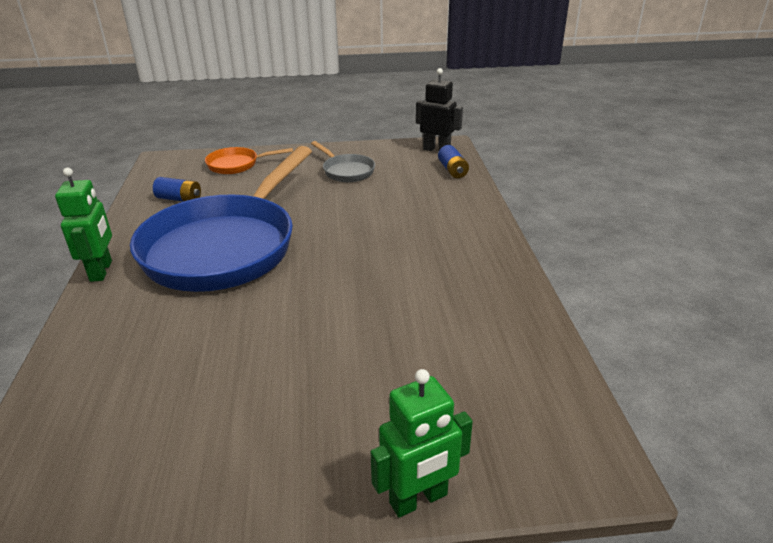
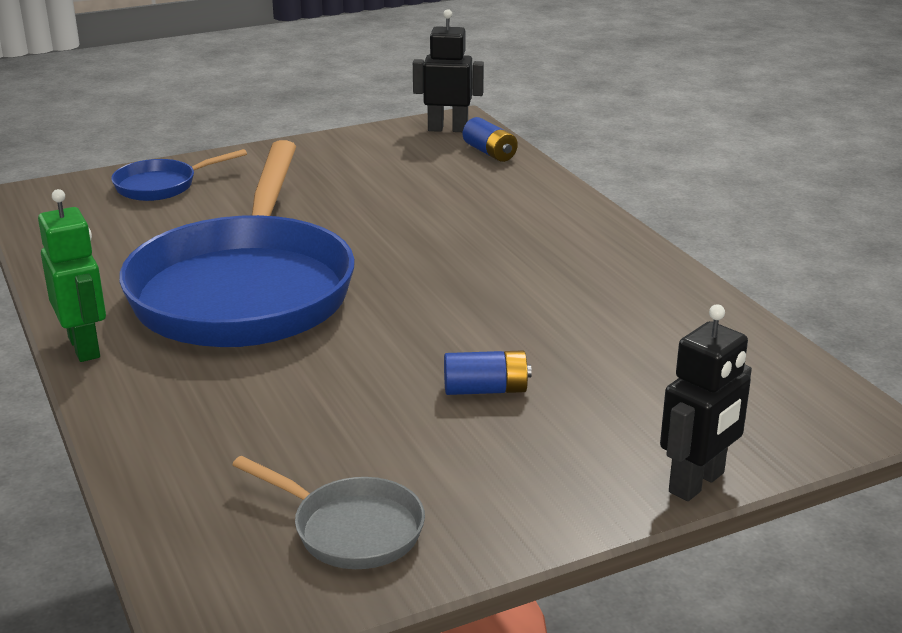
camera: 20 degrees left, 5 degrees down
blue battery [153,177,201,202] -> blue battery moved to [444,350,532,395]
orange pan [205,147,293,174] -> blue pan [111,149,247,201]
grey pan [311,141,375,182] -> grey pan moved to [232,456,425,569]
green robot [370,369,473,518] -> black robot [660,304,752,501]

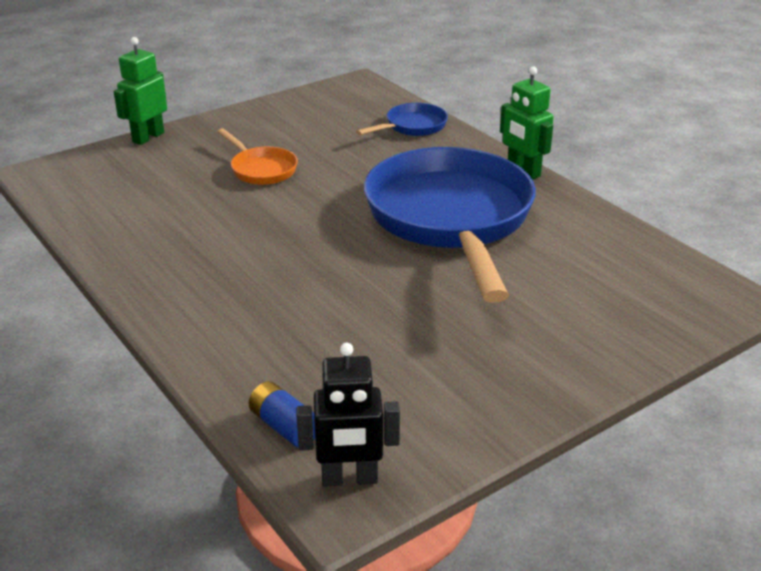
camera: 170 degrees right, 5 degrees up
blue pan [111,149,247,201] -> blue pan moved to [356,103,448,136]
grey pan [232,456,425,569] -> none
blue battery [444,350,532,395] -> orange pan [217,128,298,185]
black robot [660,304,752,501] -> green robot [114,37,167,145]

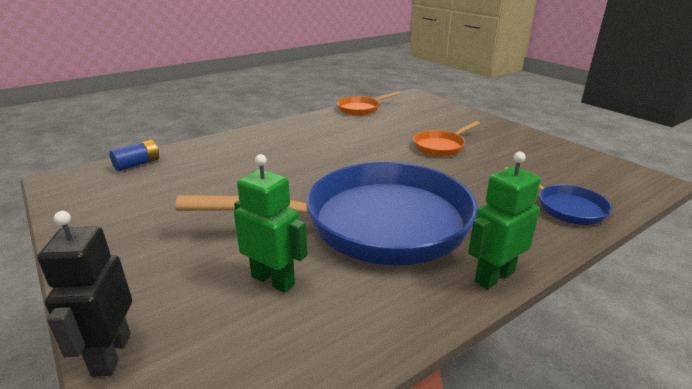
camera: 90 degrees right, 5 degrees down
green robot [114,37,167,145] -> green robot moved to [234,154,307,293]
black robot [297,343,400,487] -> black robot moved to [37,211,132,377]
none -> orange pan [337,91,401,116]

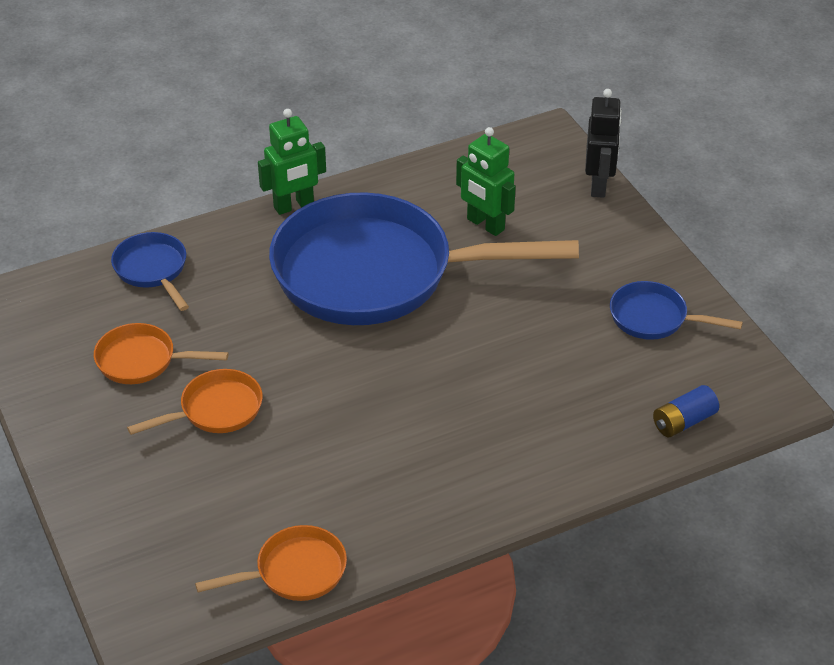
camera: 170 degrees left, 15 degrees up
none -> orange pan [94,323,229,384]
none -> blue pan [610,281,743,340]

